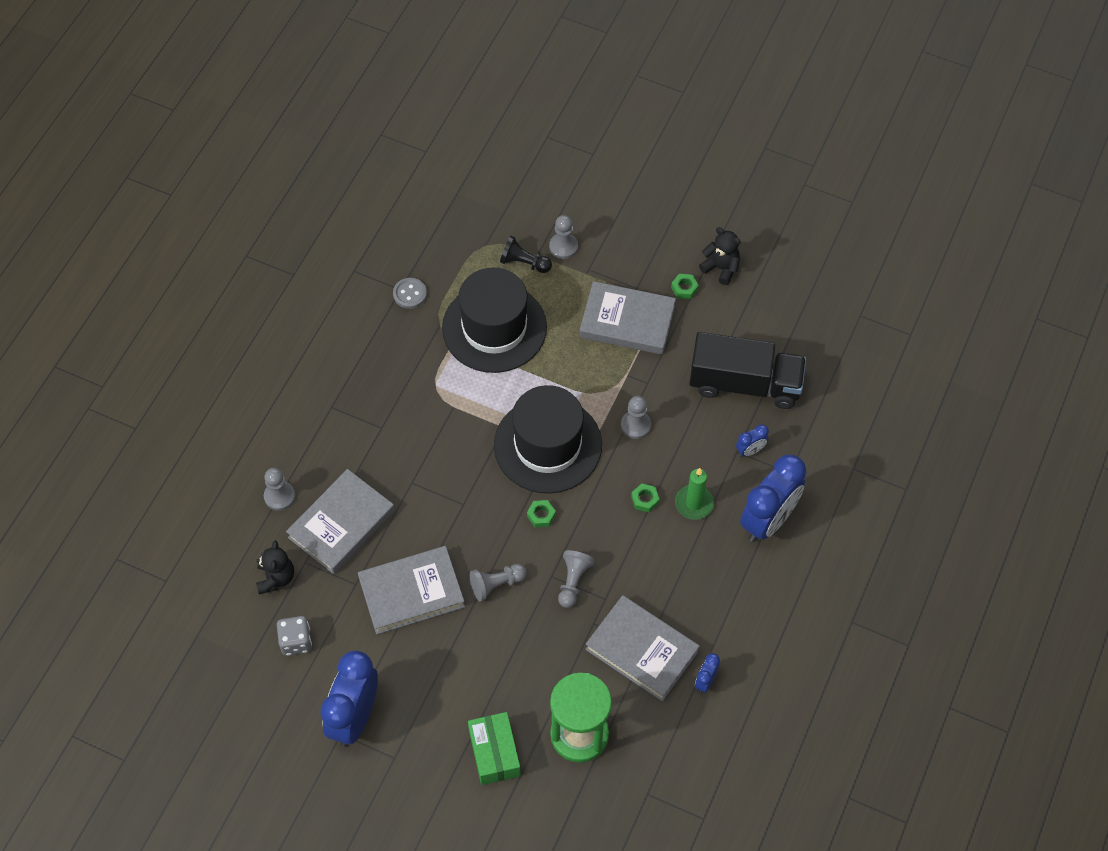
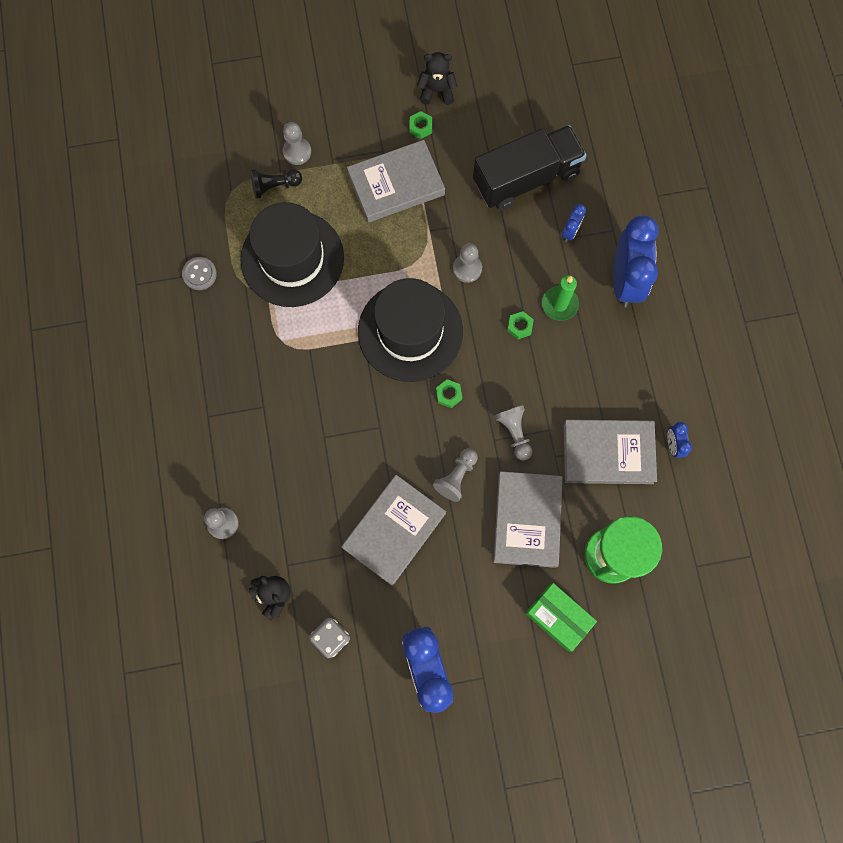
camera: 35 degrees left, 15 degrees up
grey book [286,469,395,574] -> grey book moved to [493,471,563,568]

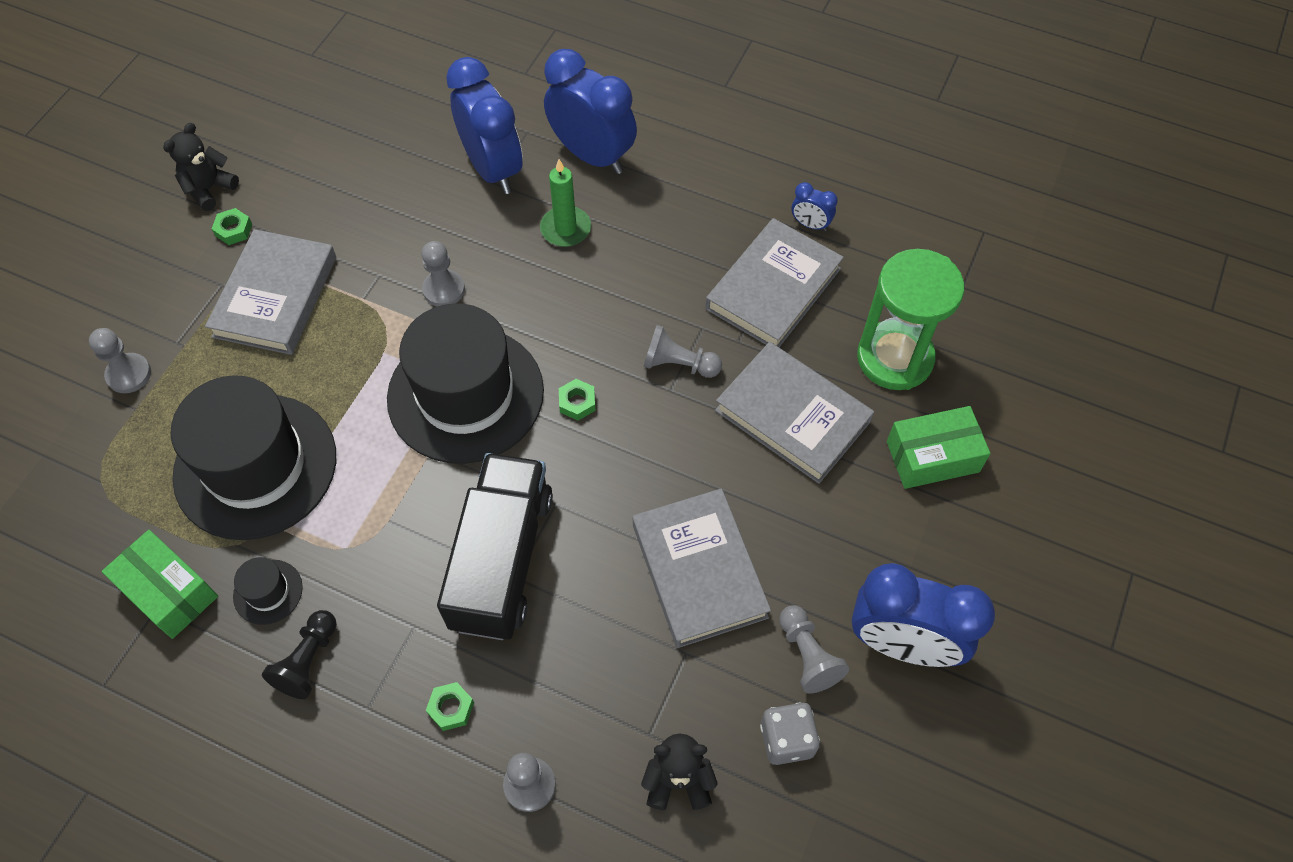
camera: 55 degrees left, 15 degrees down
grey button [182,257,217,290] -> green box [102,530,218,639]
black pawn [250,169,302,199] -> black pawn moved to [262,610,337,699]
grey pawn [433,448,478,502] -> grey pawn moved to [779,605,849,694]
black truck [473,125,587,210] -> black truck moved to [437,453,553,640]
green nut [507,311,534,339] -> green nut moved to [426,682,474,731]
blue clock [562,204,586,242] -> blue clock [446,57,523,194], size x2.28
none -> black hat [233,557,303,625]

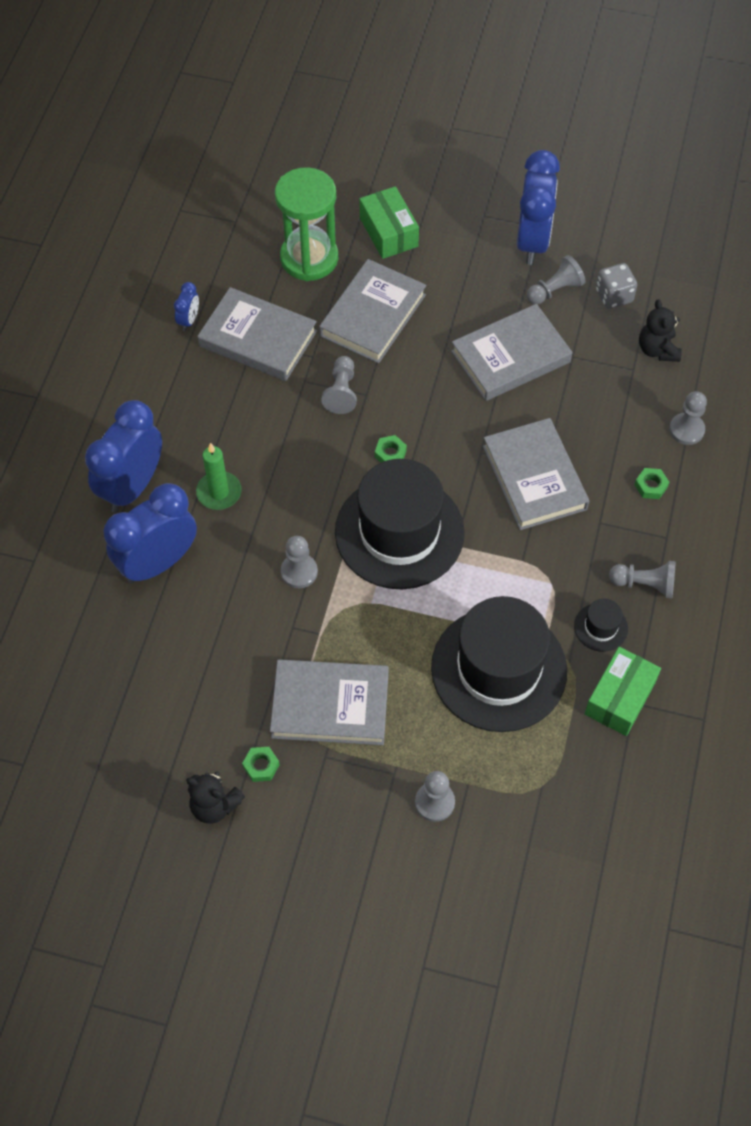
camera: 100 degrees left, 0 degrees up
black pawn [262,610,337,699] -> grey pawn [609,561,675,598]
black truck [437,453,553,640] -> grey book [483,418,589,530]

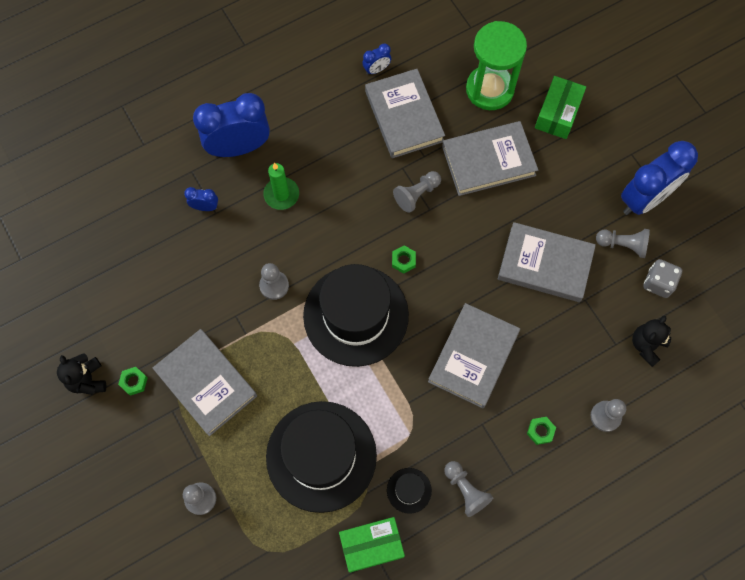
camera: 45 degrees right, 10 degrees up
blue clock [104,483,197,584] -> blue clock [184,187,218,211], size x0.44

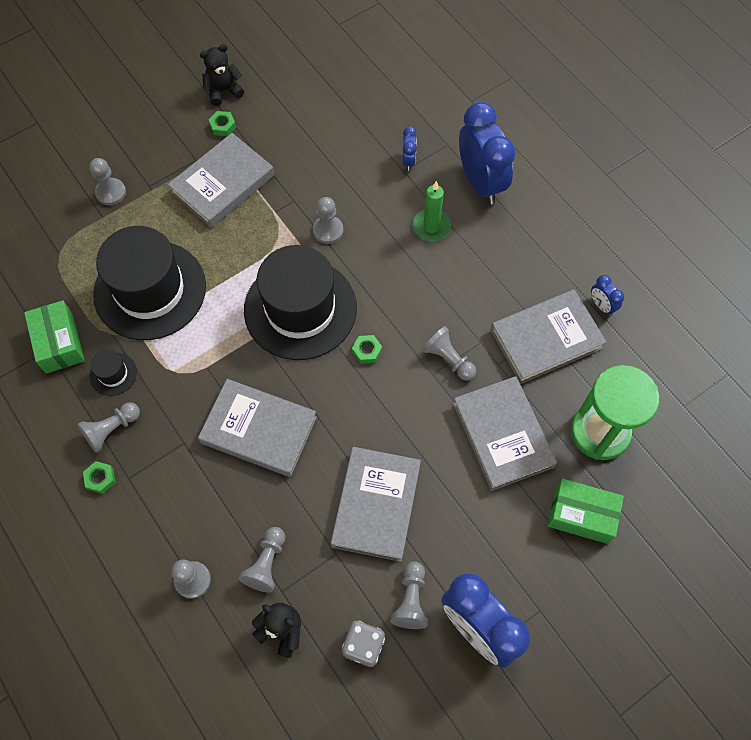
camera: 85 degrees right, 5 degrees down
green nut [527,417,556,445] -> green nut moved to [83,461,116,494]
none -> grey pawn [239,527,285,593]

